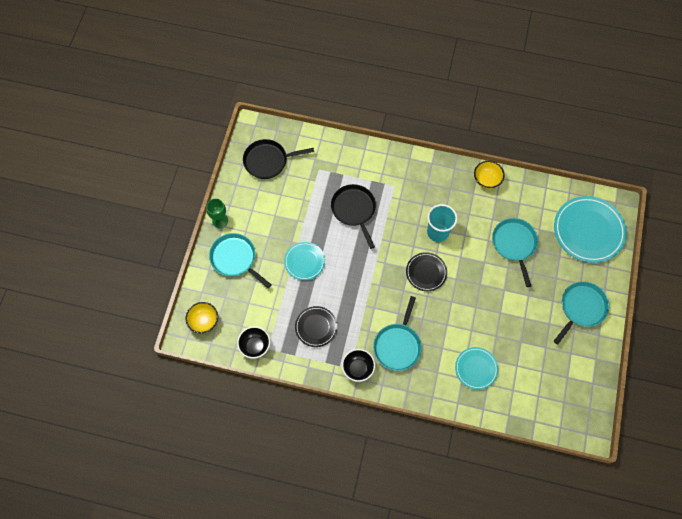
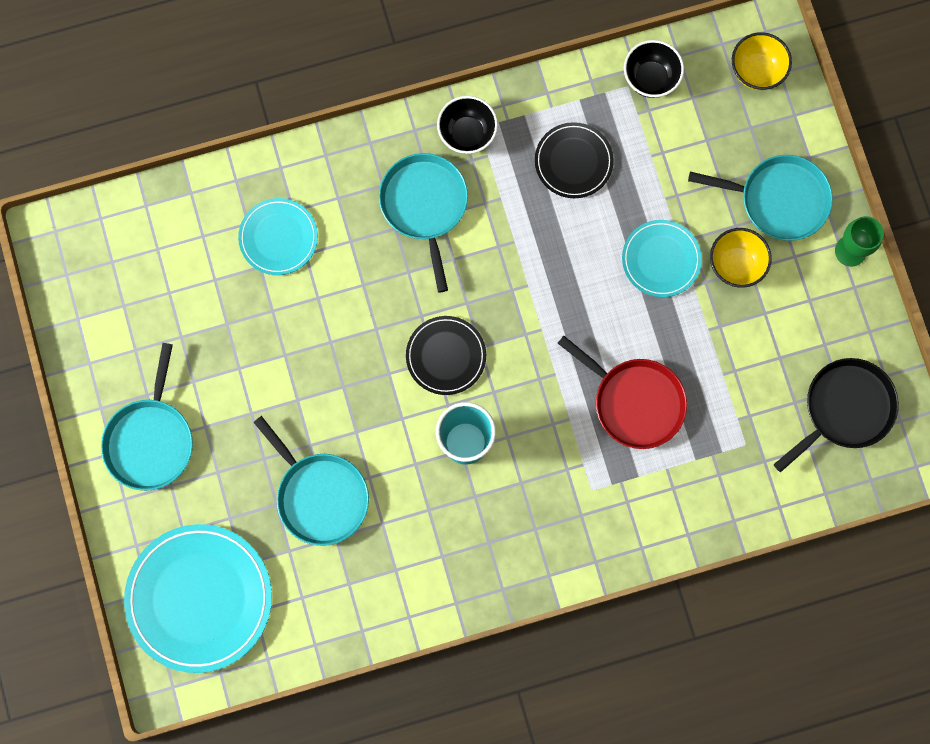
camera: 150 degrees right, 10 degrees up
black pan [331,184,376,249] -> red pan [558,336,687,449]
yellow bowl [474,161,505,189] -> yellow bowl moved to [710,228,772,288]

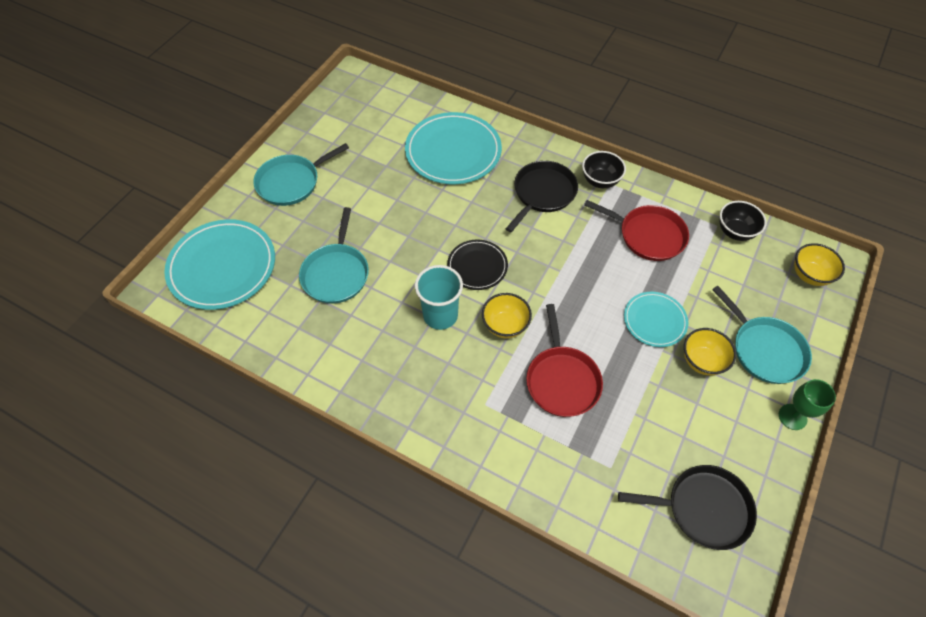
camera: 45 degrees right, 20 degrees down
turquoise plate [238,198,318,275] -> turquoise plate [405,112,502,184], size x1.78
turquoise pan [379,153,468,292] -> black pan [506,161,578,232]
black plate [535,122,614,198] -> red pan [584,200,689,261]
none -> yellow bowl [482,293,532,338]

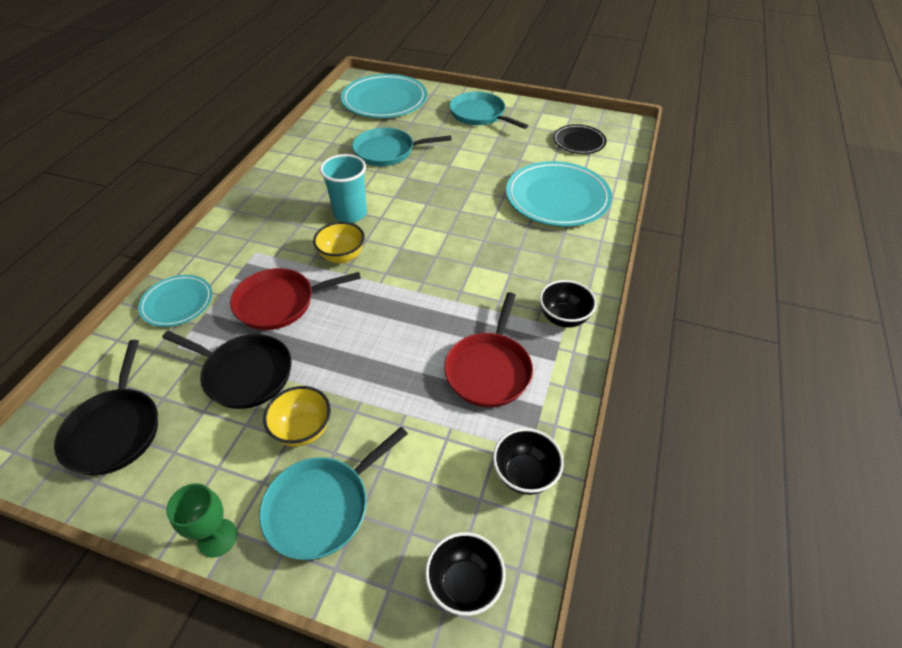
camera: 80 degrees right, 10 degrees down
black plate [447,240,508,290] -> black plate moved to [553,124,607,154]
black pan [506,161,578,232] -> black pan moved to [162,331,292,409]
turquoise plate [624,292,688,347] -> turquoise plate moved to [138,275,212,327]
yellow bowl [794,243,845,286] -> black bowl [425,532,506,616]

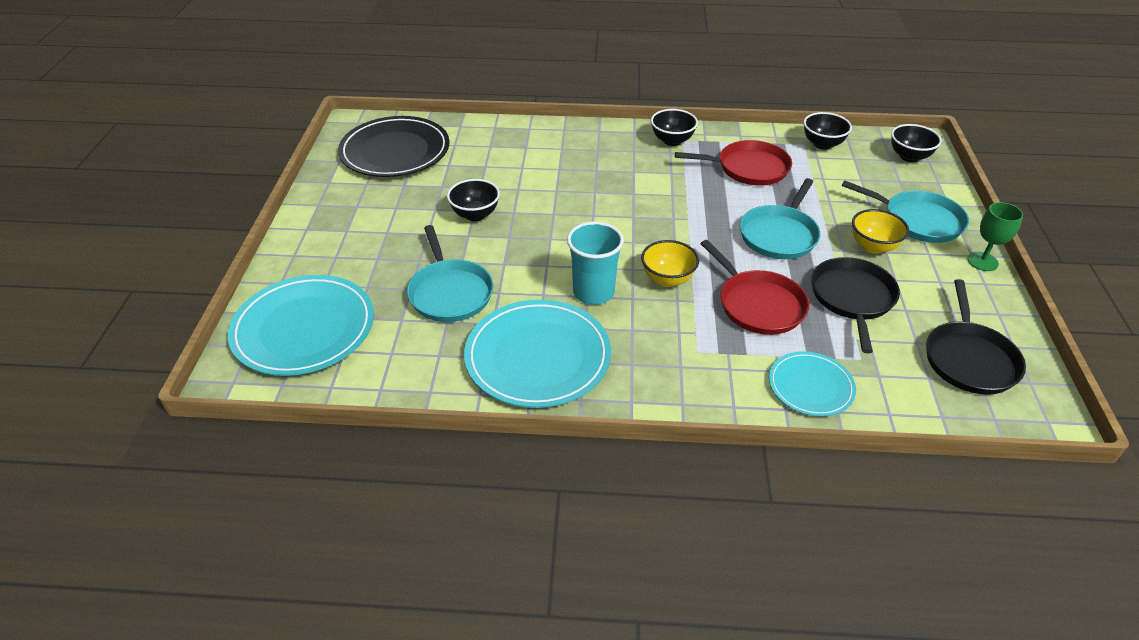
camera: 105 degrees left, 5 degrees down
black pan [54,340,158,475] -> black pan turned 120 degrees clockwise [926,279,1026,395]
turquoise pan [449,92,528,129] -> turquoise pan moved to [740,178,821,259]
turquoise plate [506,161,612,226] -> turquoise plate moved to [464,300,611,408]
black plate [553,124,607,154] -> black plate [338,116,450,177], size x1.78
none -> black bowl [447,179,500,221]

